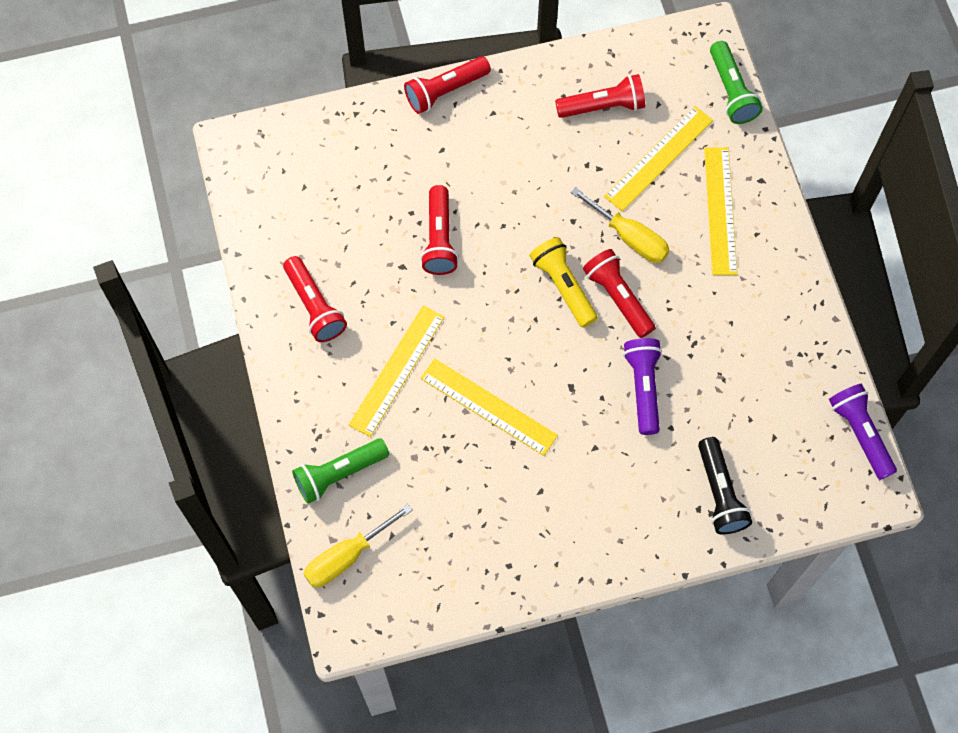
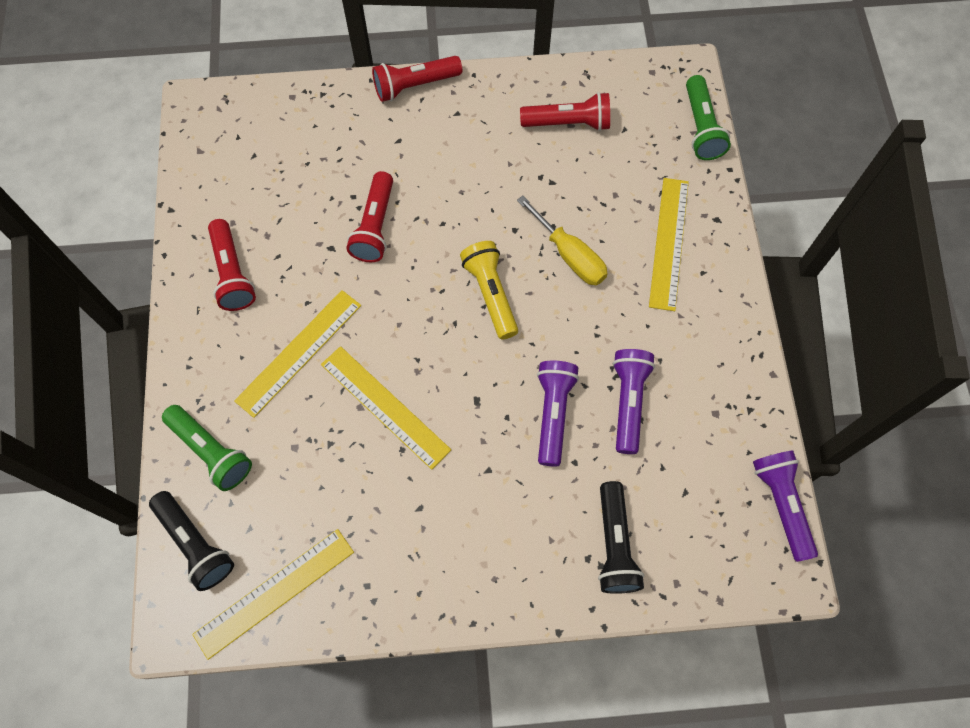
camera: 10 degrees right, 0 degrees up
green flashlight [292,438,389,504] -> green flashlight turned 120 degrees counterclockwise [162,405,252,491]
yellow screwdriver [304,504,412,587] -> black flashlight [149,491,234,591]
red flashlight [583,249,655,338] -> none
yellow ruler [604,106,713,212] -> yellow ruler moved to [192,529,354,660]
none -> purple flashlight [613,349,655,454]

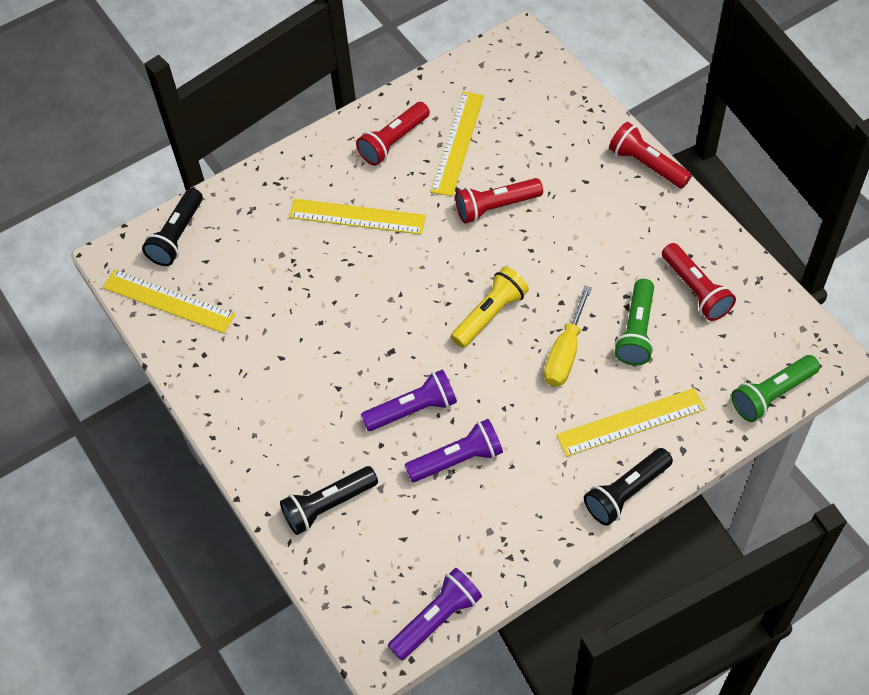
camera: 65 degrees right, 10 degrees down
green flashlight [162,405,252,491] -> green flashlight moved to [615,279,654,365]
yellow ruler [321,346,451,470] -> yellow ruler moved to [430,92,484,197]
none -> black flashlight [584,448,673,526]

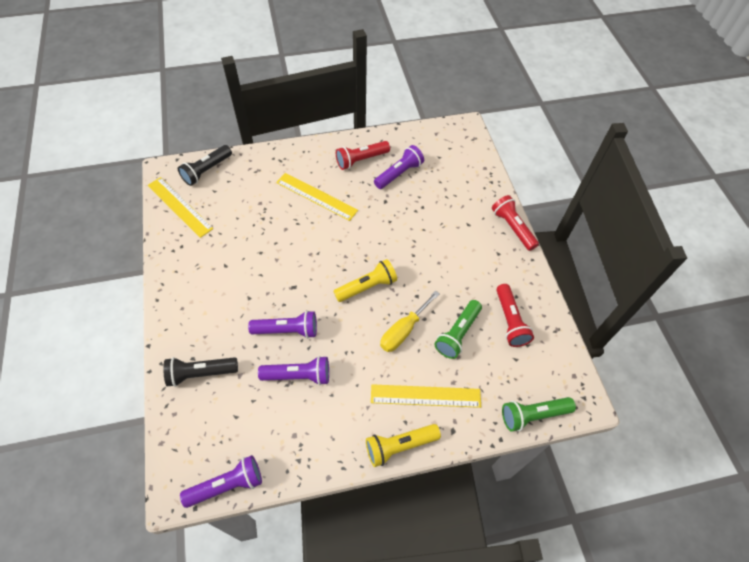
camera: 15 degrees right, 0 degrees up
yellow ruler [430,92,484,197] -> purple flashlight [374,145,424,189]
red flashlight [455,178,543,223] -> none
black flashlight [584,448,673,526] -> yellow flashlight [366,424,441,467]

